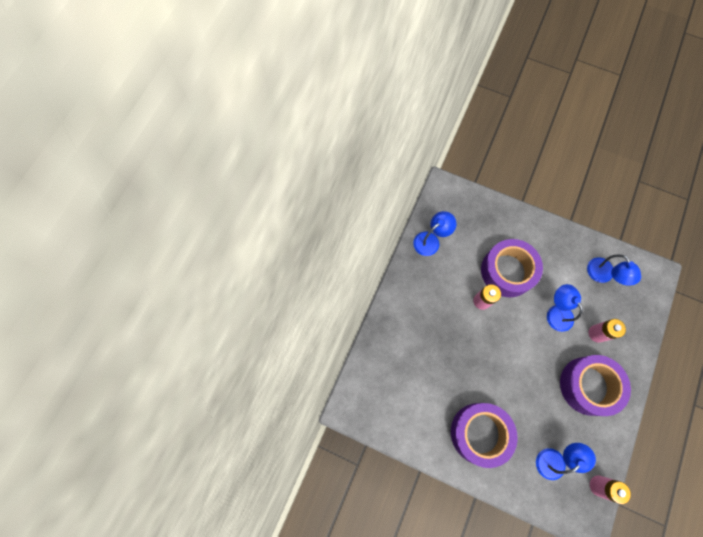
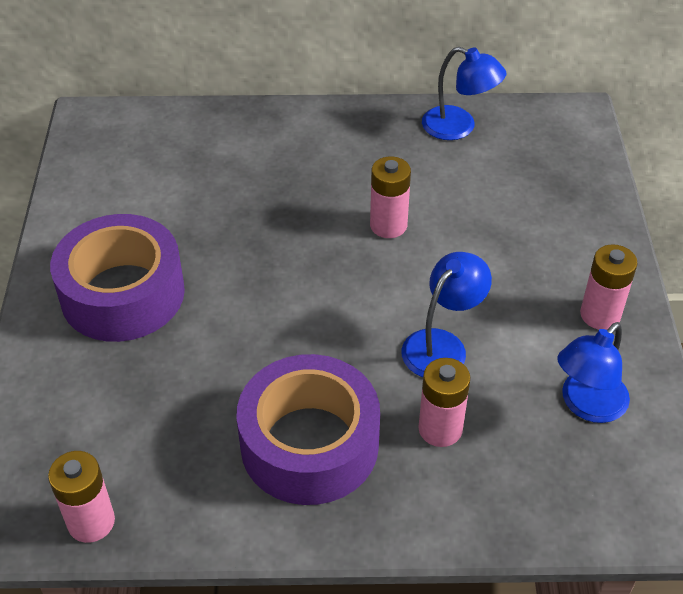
camera: 65 degrees right, 25 degrees down
purple tape [481,239,543,297] -> none
blue lamp [536,443,596,480] -> none
none -> pink battery [580,244,637,330]

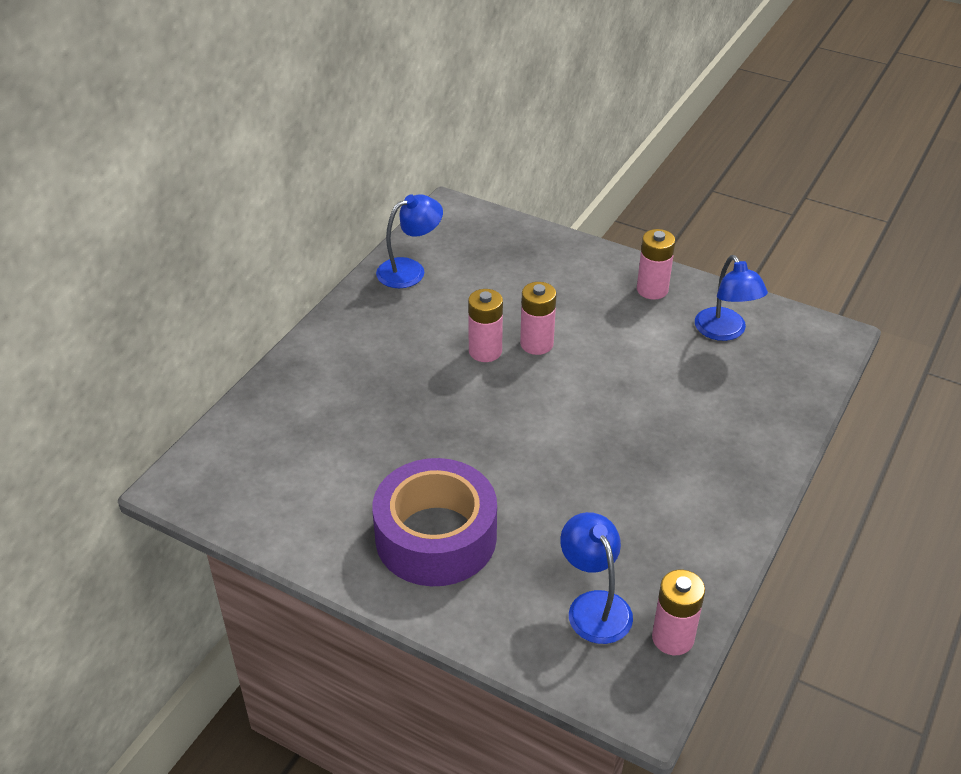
camera: 60 degrees left, 5 degrees down
purple tape [236,354,380,505] -> none
blue lamp [402,252,492,377] -> blue lamp moved to [560,512,633,644]
pink battery [418,358,471,447] -> pink battery moved to [520,282,557,355]

